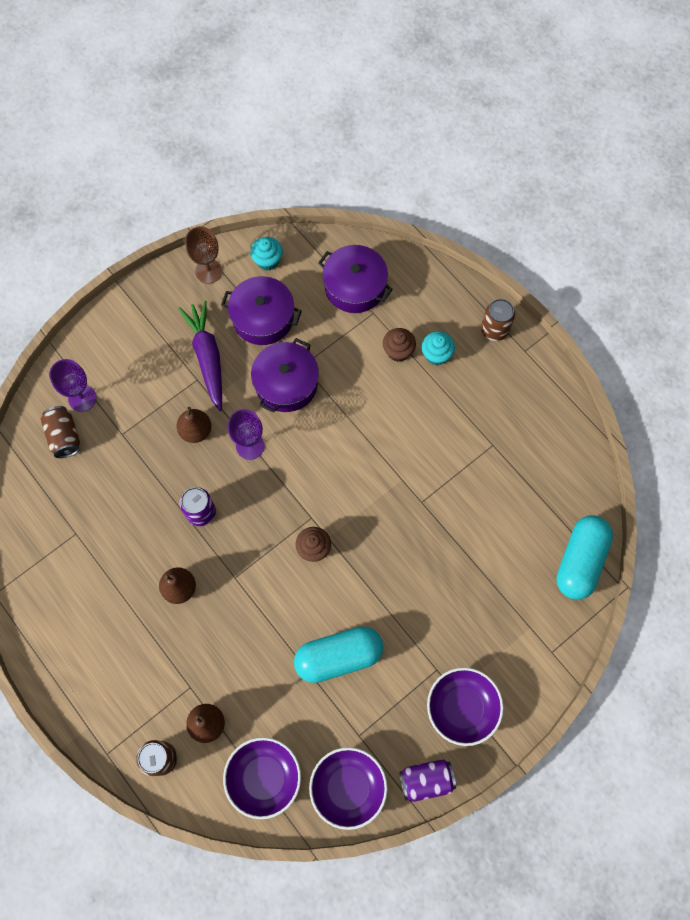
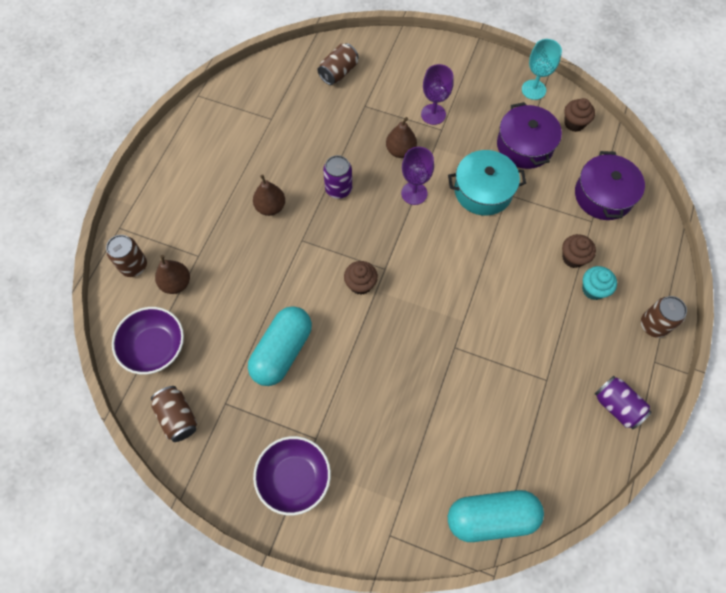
camera: 60 degrees right, 5 degrees down
purple goblet [49,359,97,412] -> purple goblet moved to [421,64,454,125]
purple carrot [178,301,222,411] -> none
brown goblet [185,226,222,284] -> turquoise goblet [522,39,562,100]
turquoise cupcake [250,237,283,271] -> brown cupcake [564,98,595,132]
purple pot [251,338,319,413] -> turquoise pot [448,150,526,216]
turquoise capsule [294,626,383,683] -> turquoise capsule turned 75 degrees clockwise [248,306,312,386]
purple bowl [309,747,387,830] -> brown can [151,386,197,442]
purple can [399,759,456,802] -> purple can moved to [595,376,652,429]

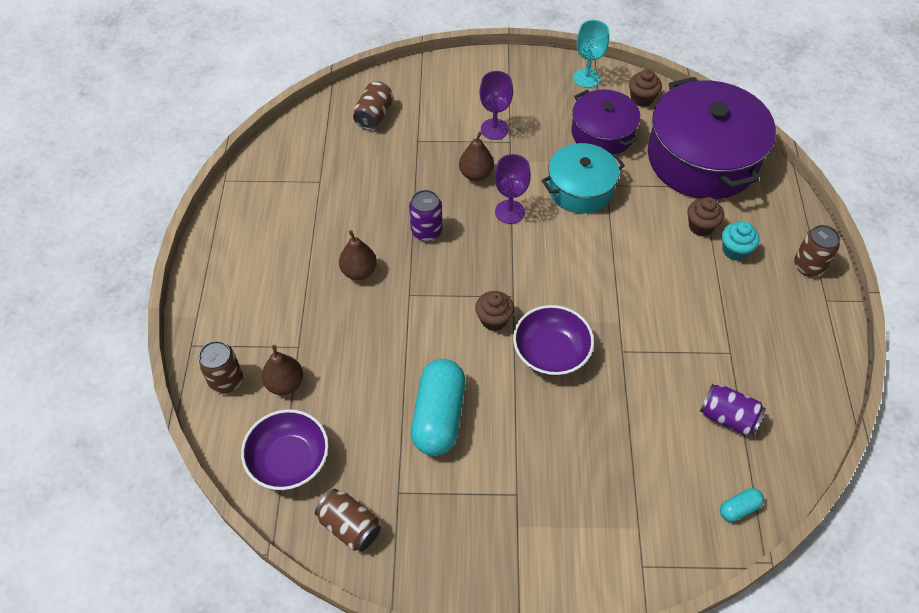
camera: 20 degrees left, 10 degrees down
purple bowl [253,436,331,516] -> purple bowl moved to [513,305,594,376]
turquoise capsule [448,490,544,542] -> turquoise capsule [720,488,764,522], size x0.45
purple pot [575,151,645,220] -> purple pot [648,77,776,199], size x1.73
purple can [595,376,652,429] -> purple can moved to [700,384,766,435]

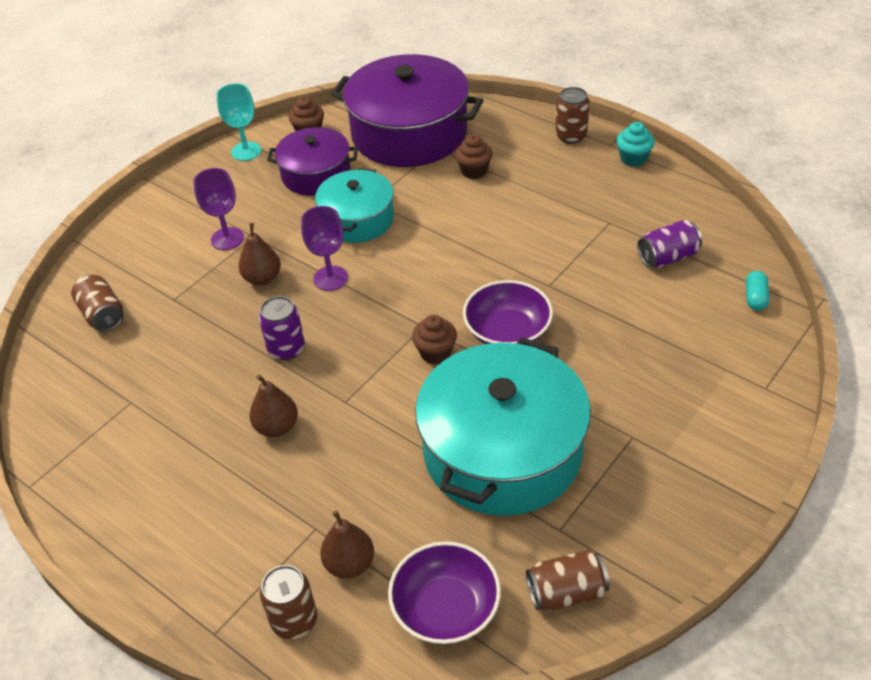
camera: 50 degrees left, 10 degrees down
turquoise capsule [411,359,466,456] -> turquoise pot [415,337,591,516]
turquoise cupcake [722,221,759,261] -> turquoise cupcake moved to [616,122,655,167]

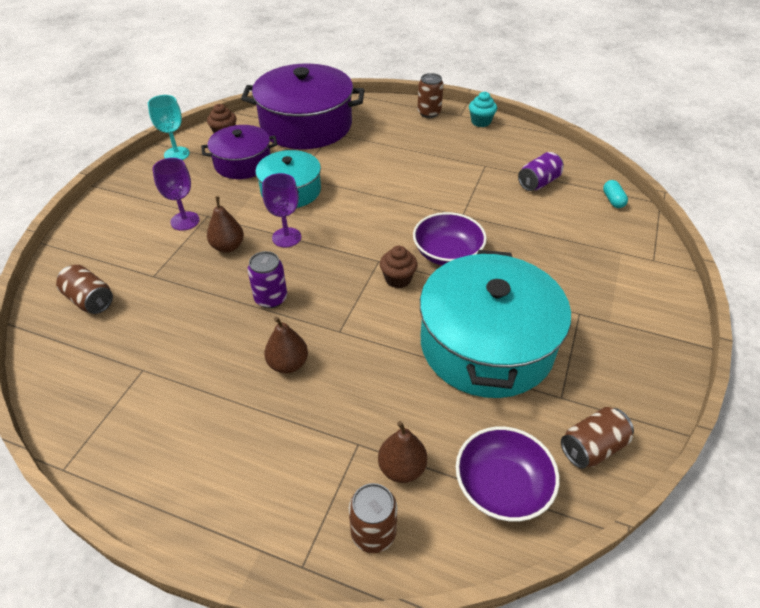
camera: 20 degrees left, 0 degrees up
brown cupcake [455,134,493,179] -> none

